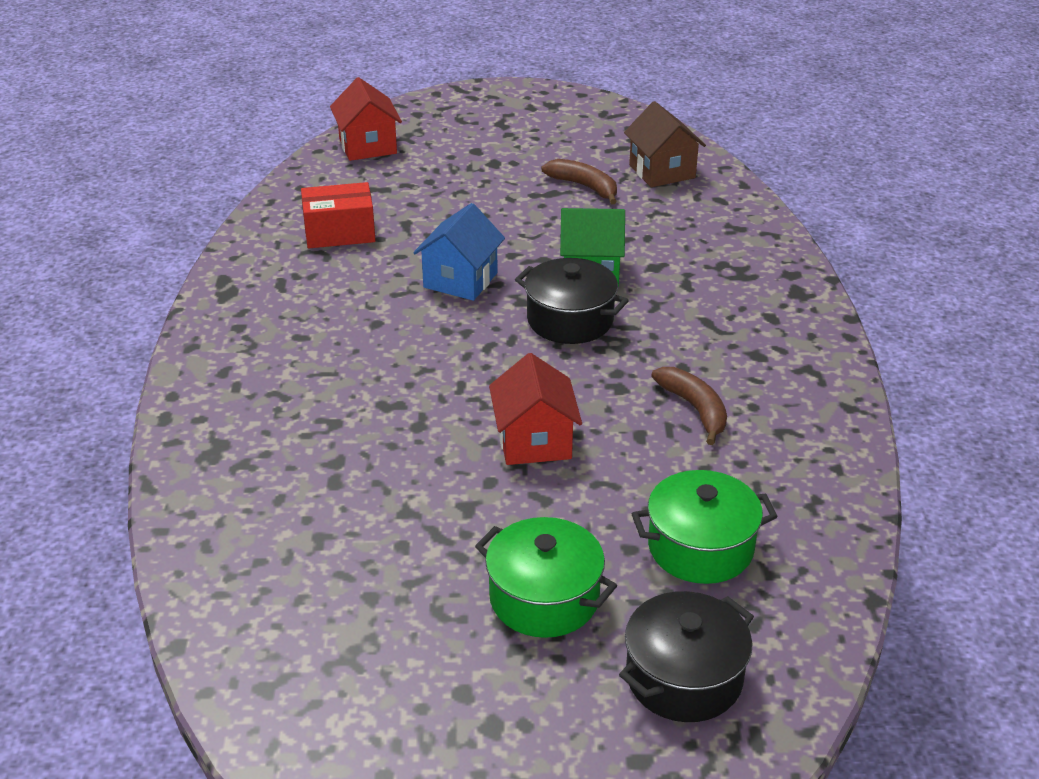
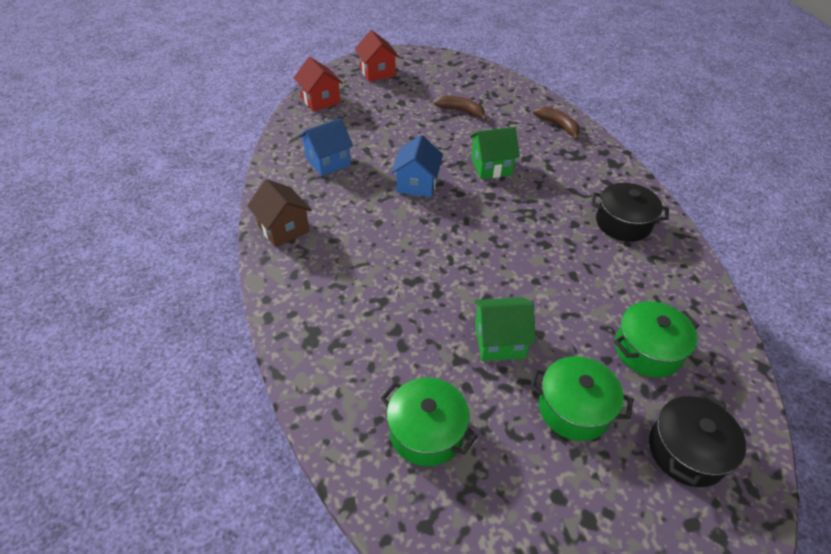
camera: 15 degrees left, 10 degrees up
red box [301,182,376,248] -> blue house [299,118,353,176]
red house [489,353,582,465] -> red house moved to [355,30,399,82]
black pot [515,258,629,344] -> black pot moved to [591,183,669,242]
brown house [624,101,706,188] -> brown house moved to [247,179,312,247]
brown banana [651,367,727,445] -> brown banana moved to [533,107,580,140]
none -> green pot [381,378,478,466]
none -> green house [474,297,536,361]

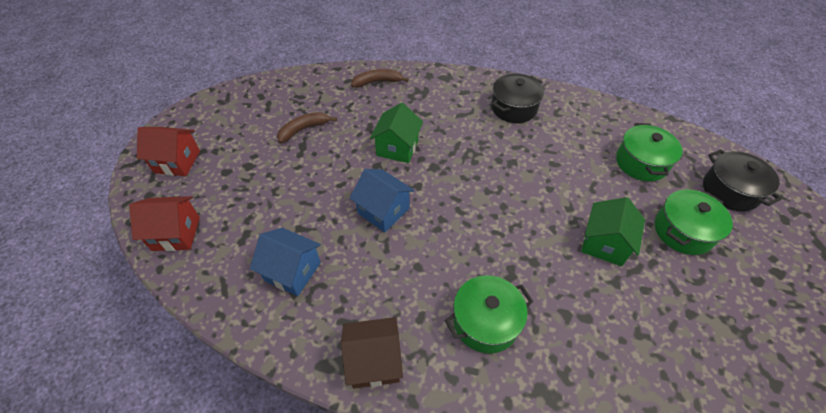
camera: 60 degrees left, 5 degrees up
blue house [299,118,353,176] -> blue house turned 60 degrees counterclockwise [250,228,321,296]
green pot [381,378,478,466] -> green pot moved to [445,275,534,353]

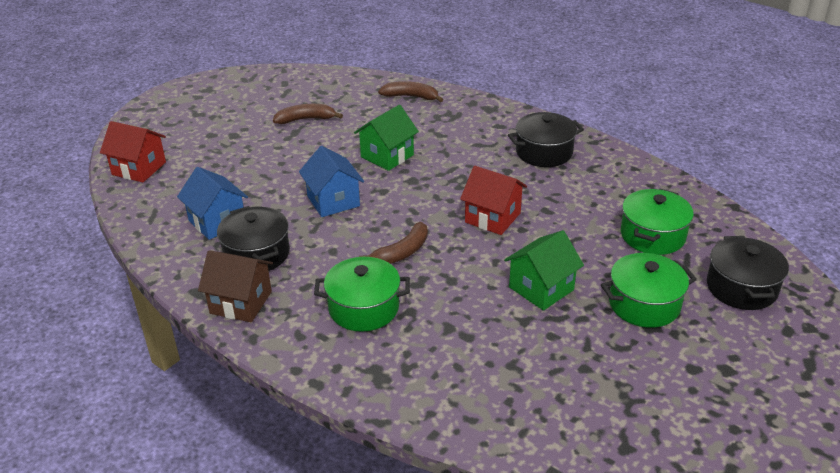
camera: 25 degrees right, 15 degrees down
red house [137,127,200,176] -> red house moved to [460,166,527,235]
none -> black pot [217,206,290,271]
none -> brown banana [359,222,428,264]

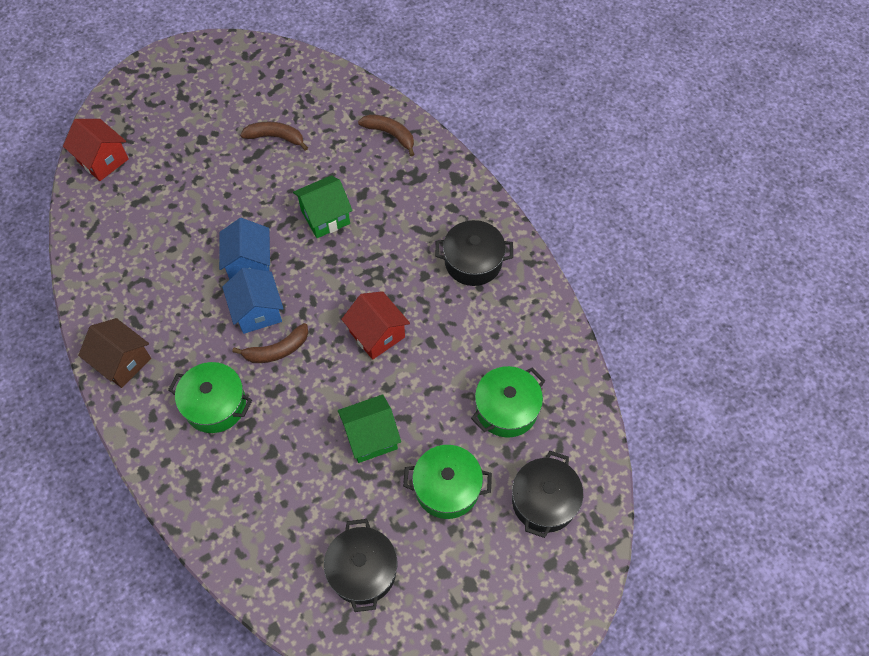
camera: 20 degrees right, 25 degrees up
blue house [177,167,248,240] -> blue house moved to [222,268,284,334]
black pot [217,206,290,271] -> black pot moved to [324,519,397,612]

